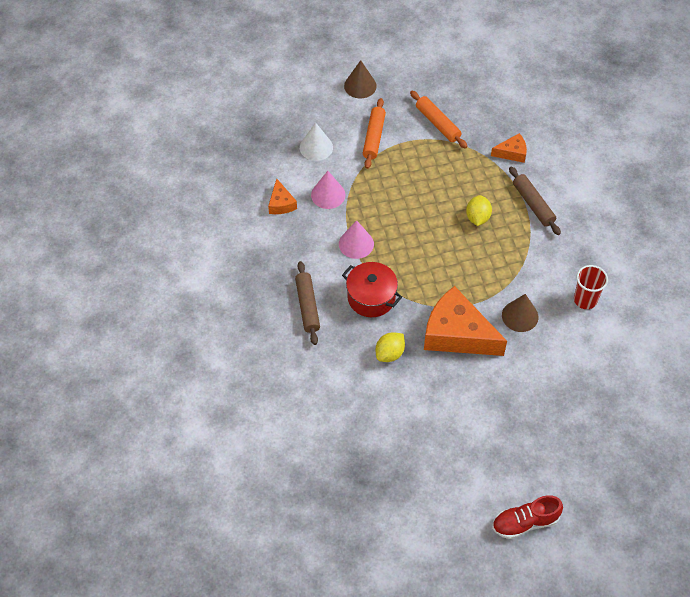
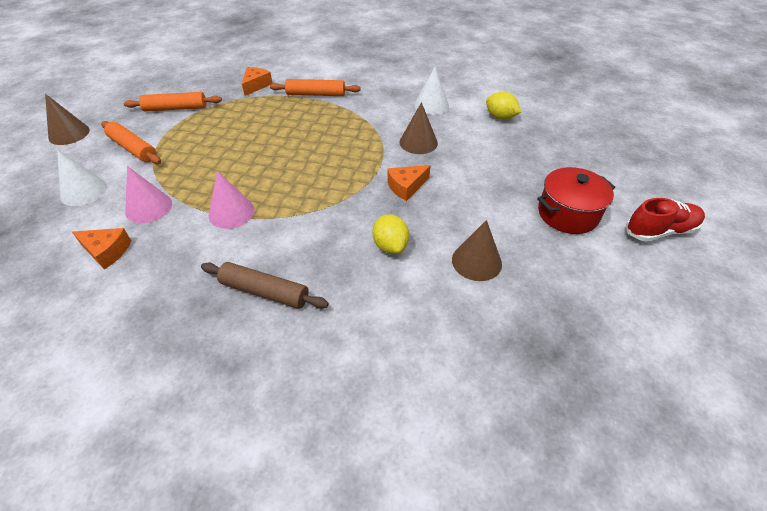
camera: 60 degrees left, 10 degrees down
red pot [342,262,402,317] -> red pot moved to [537,167,615,234]
orange cheese [424,286,507,356] -> orange cheese [387,165,431,201], size x0.47
yellow lemon [466,195,492,226] -> yellow lemon moved to [486,91,521,120]
red shoe [492,495,563,539] -> red shoe turned 120 degrees counterclockwise [626,198,705,242]
brown rolling pin [509,166,561,235] -> orange rolling pin [270,79,361,96]
red cup [574,265,608,309] -> white cone [414,67,449,115]
none -> brown cone [452,220,502,281]

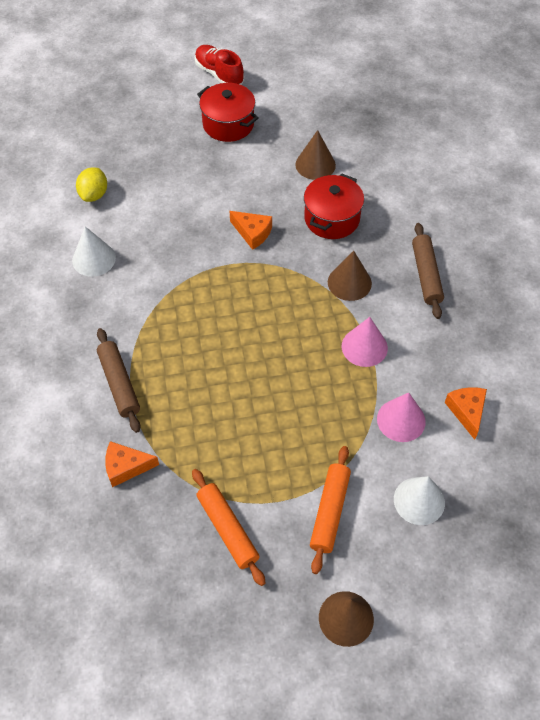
camera: 115 degrees left, 10 degrees up
orange rolling pin [270,79,361,96] -> brown rolling pin [97,328,140,433]
yellow lemon [373,214,409,254] -> red pot [304,174,364,239]
brown cone [400,102,438,154] -> brown cone moved to [328,251,372,301]

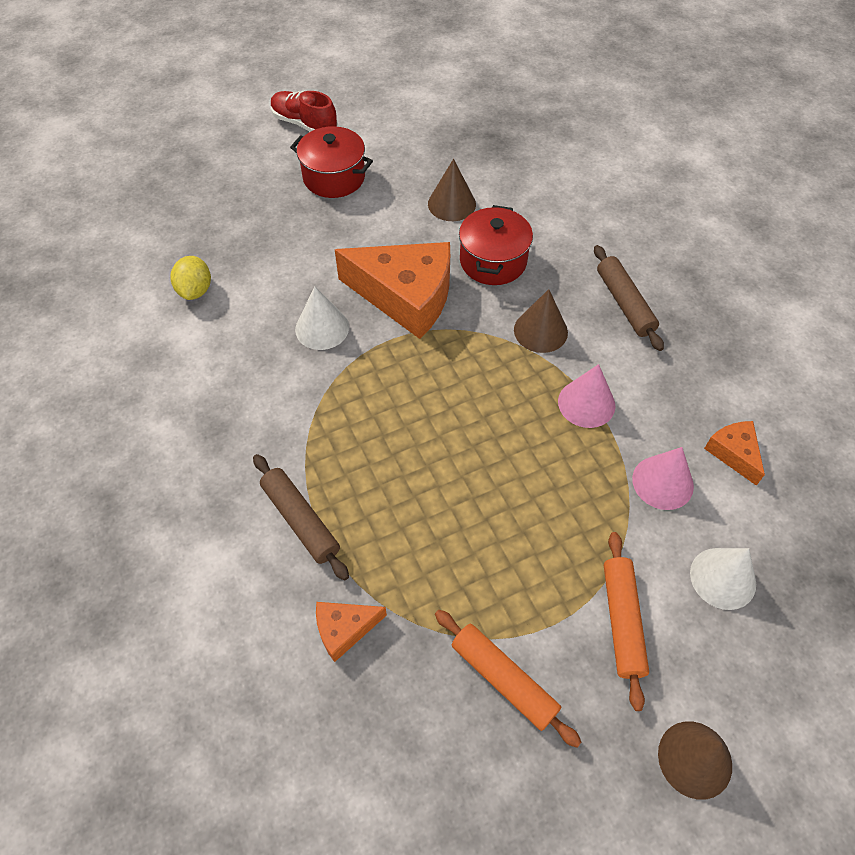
camera: 15 degrees left, 0 degrees up
white cone [72,226,116,277] -> white cone moved to [295,286,349,350]
orange cheese [230,211,272,250] -> orange cheese [335,242,450,339], size x2.12

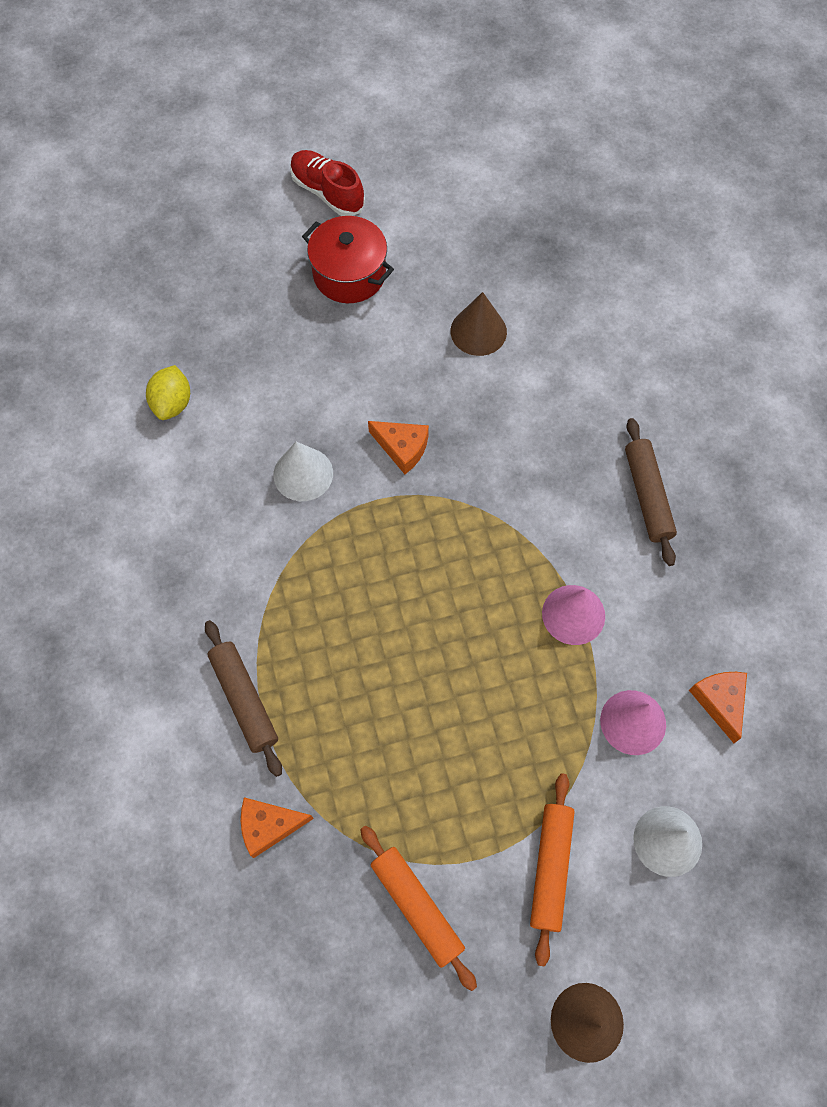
camera: 10 degrees right, 10 degrees up
orange cheese [335,242,450,339] -> orange cheese [368,421,429,474], size x0.47
red pot [459,205,533,285] -> none
brown cone [514,289,568,353] -> none

